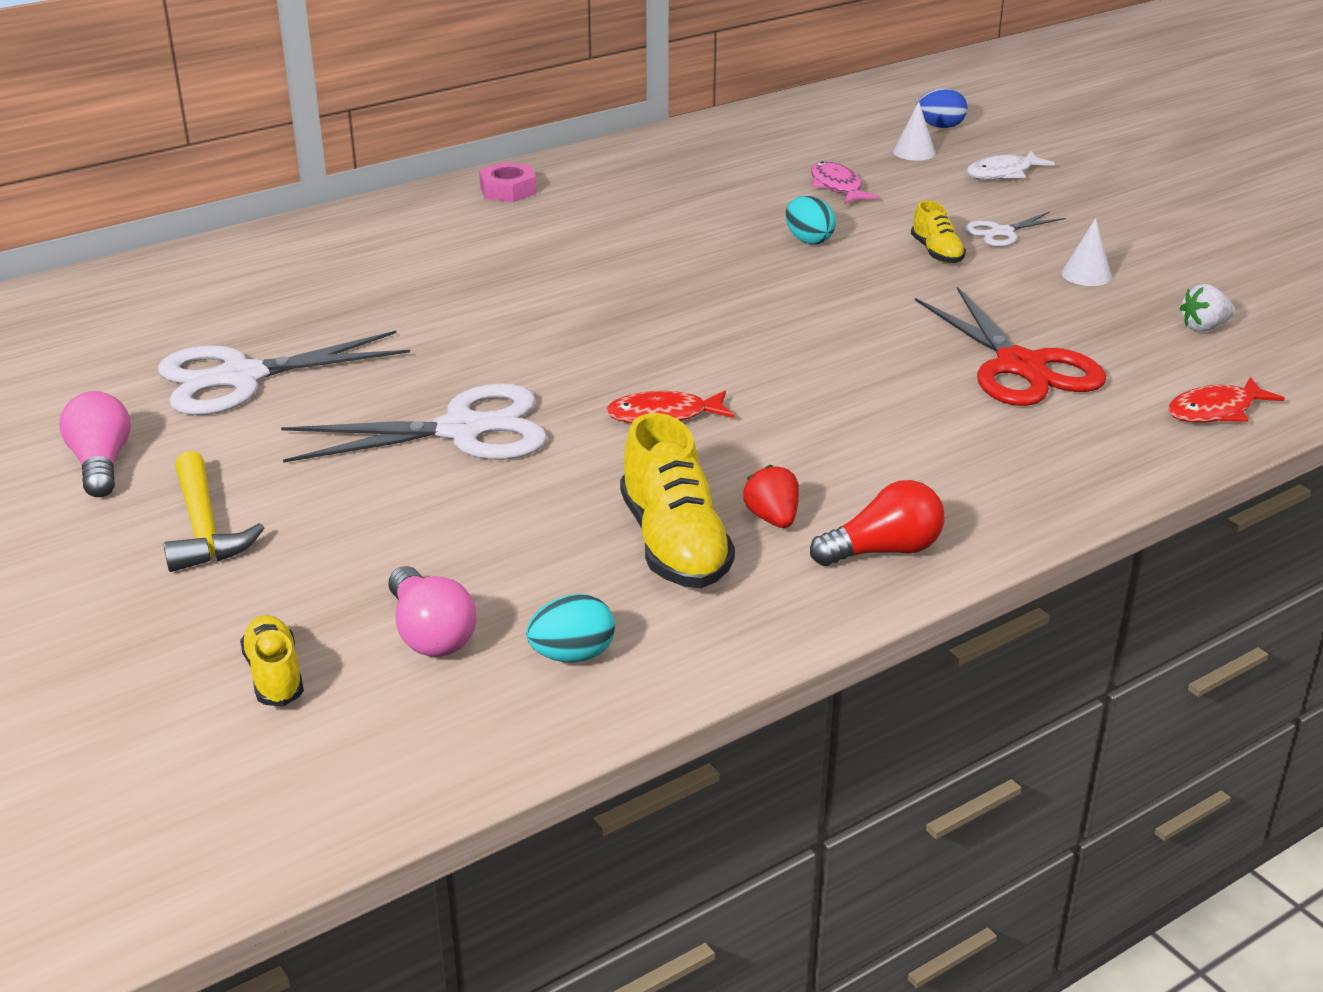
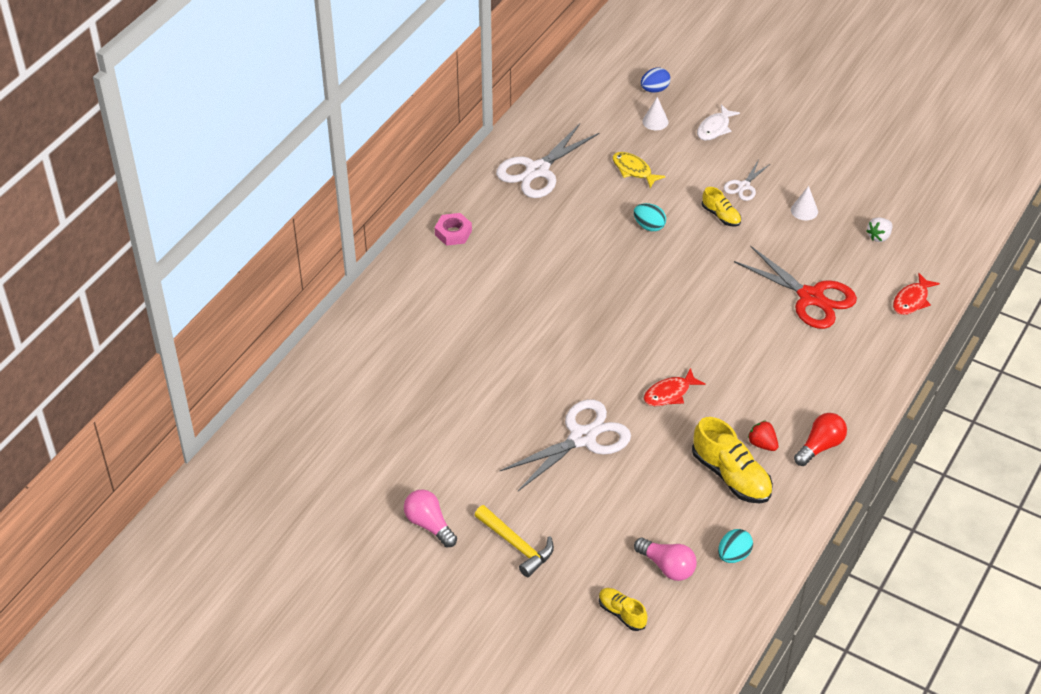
camera: 25 degrees left, 15 degrees up
white scissors [158,331,410,415] -> white scissors moved to [496,124,600,198]
pink fish [811,161,879,204] -> yellow fish [613,152,666,188]

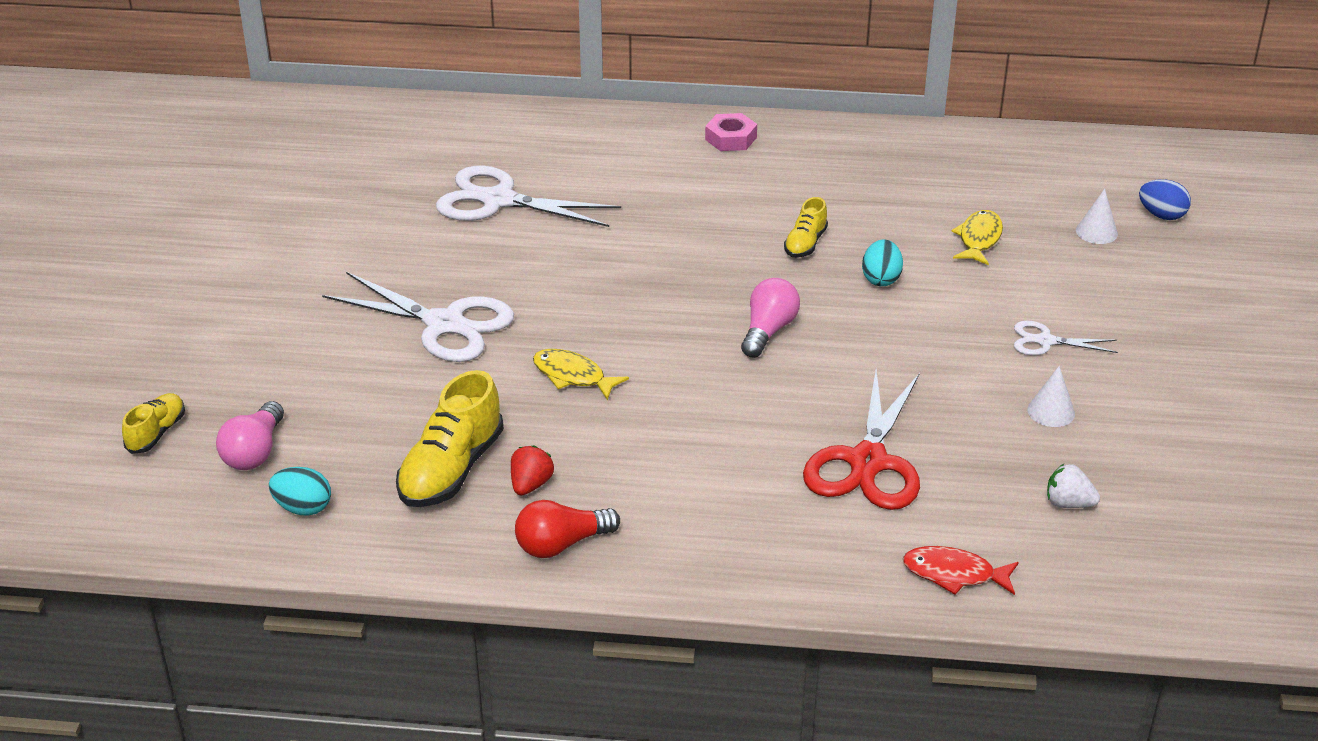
camera: 65 degrees right, 10 degrees down
pink light bulb [404,489,457,547] -> pink light bulb moved to [741,278,800,358]
yellow hammer [475,505,554,577] -> none
white scissors [496,124,600,198] -> white scissors moved to [436,165,621,227]
red fish [644,368,706,406] -> yellow fish [533,349,629,400]
white fish [697,104,740,141] -> none
yellow shoe [702,187,741,227] -> yellow shoe moved to [784,197,828,257]
red light bulb [794,413,847,466] -> red light bulb turned 135 degrees clockwise [515,500,620,558]

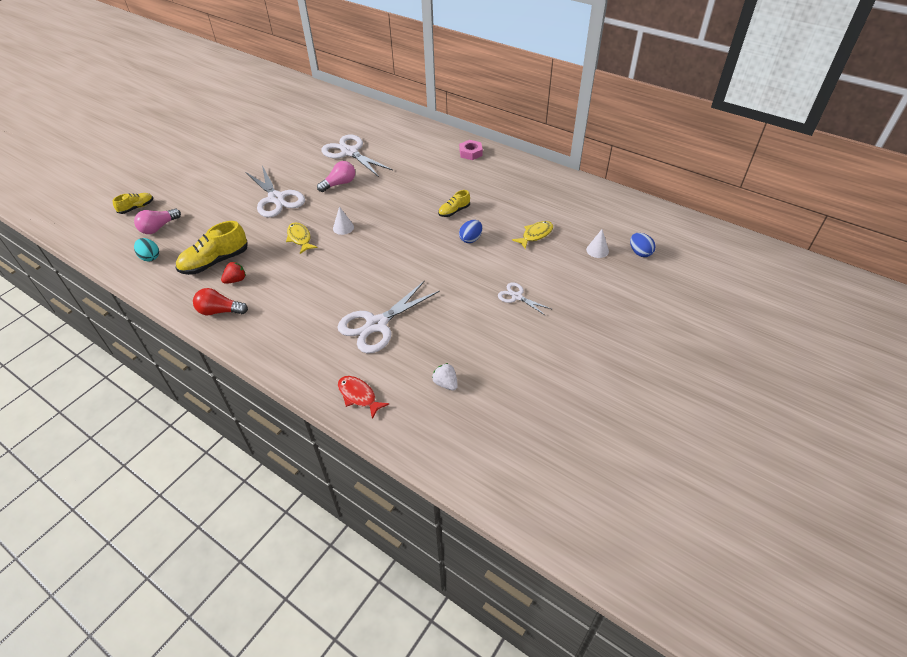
camera: 30 degrees right, 10 degrees up
pink light bulb [741,278,800,358] -> pink light bulb moved to [317,161,355,192]
red scissors [803,370,920,510] -> white scissors [338,280,440,353]
turquoise egg [862,240,903,286] -> blue egg [459,220,482,243]
white cone [1027,366,1075,427] -> white cone moved to [333,206,354,235]

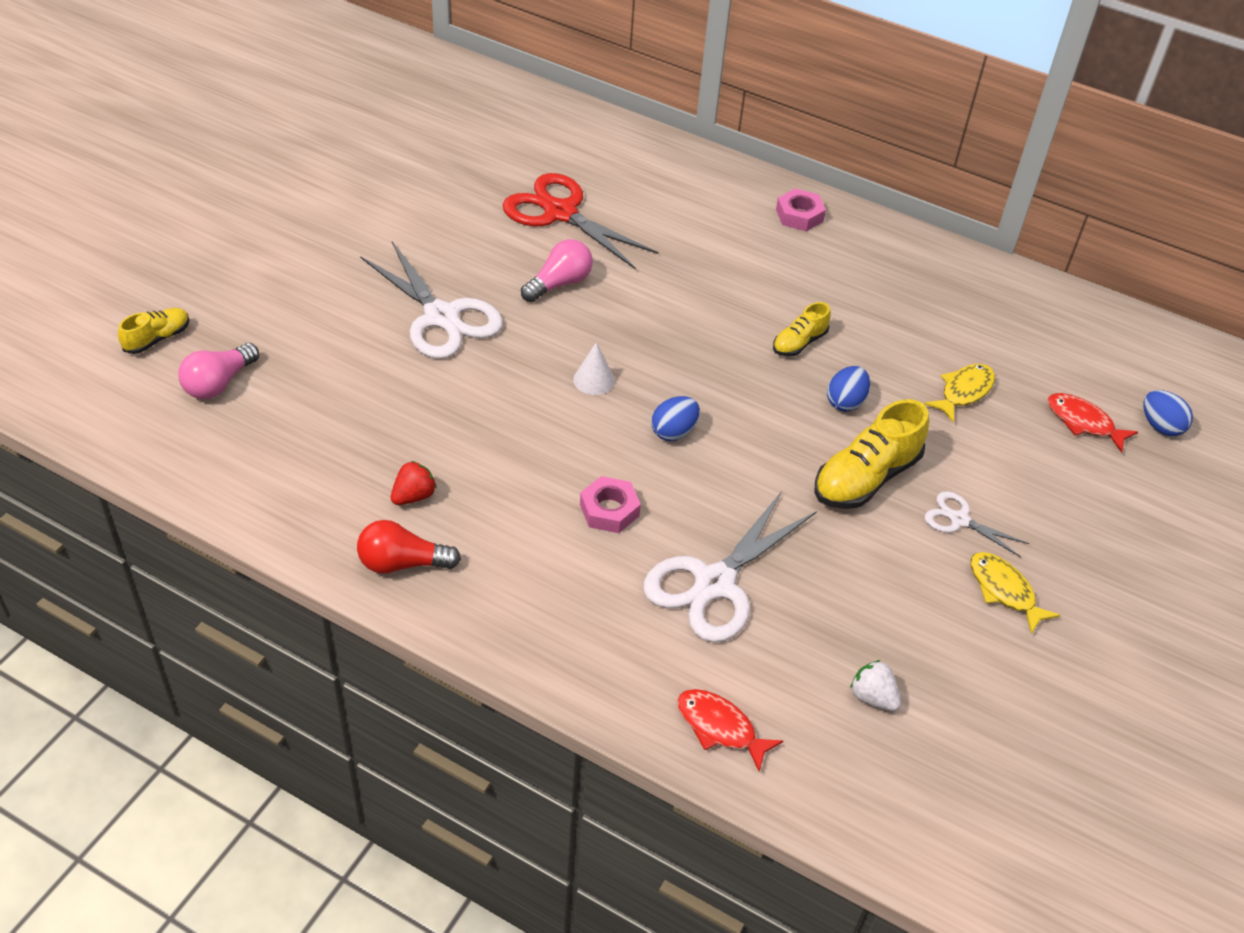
camera: 10 degrees left, 0 degrees up
turquoise egg [134,238,159,261] -> none
yellow shoe [176,221,248,275] -> yellow shoe moved to [815,399,929,509]
yellow fish [286,222,318,254] -> yellow fish moved to [970,552,1060,634]
white scissors [321,134,393,177] -> red scissors [503,173,659,269]
white cone [586,229,609,258] -> red fish [1047,393,1138,453]
none -> pink nut [580,476,641,533]
none -> blue egg [651,396,700,441]

